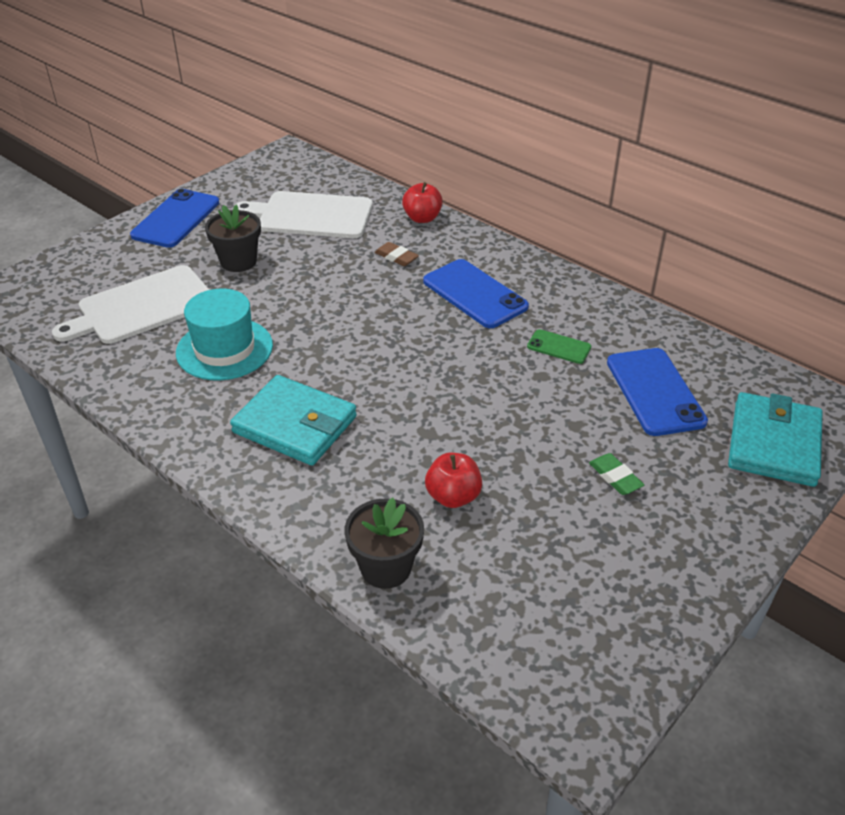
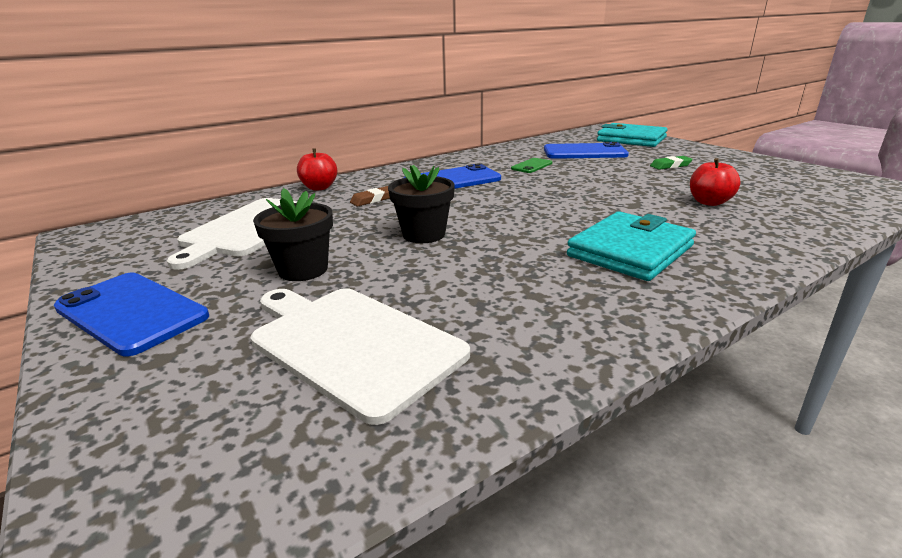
camera: 75 degrees left, 15 degrees down
white cutting board [52,265,209,344] -> white cutting board turned 150 degrees clockwise [251,288,470,425]
turquoise hat [176,289,273,380] -> none
black flower pot [345,498,424,589] -> black flower pot moved to [388,165,455,243]

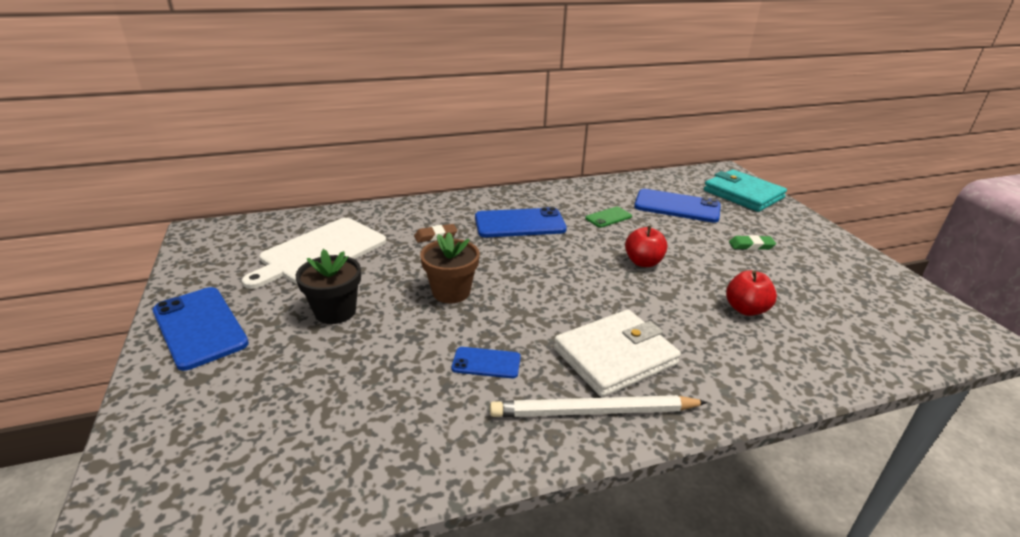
camera: 15 degrees right, 5 degrees up
white cutting board [251,288,470,425] -> none
red apple [297,149,337,191] -> red apple moved to [625,226,667,267]
black flower pot [388,165,455,243] -> brown flower pot [420,232,480,303]
turquoise wallet [567,212,696,281] -> white wallet [554,310,681,397]
none -> blue phone [452,347,521,378]
none -> white pencil [490,395,708,417]

